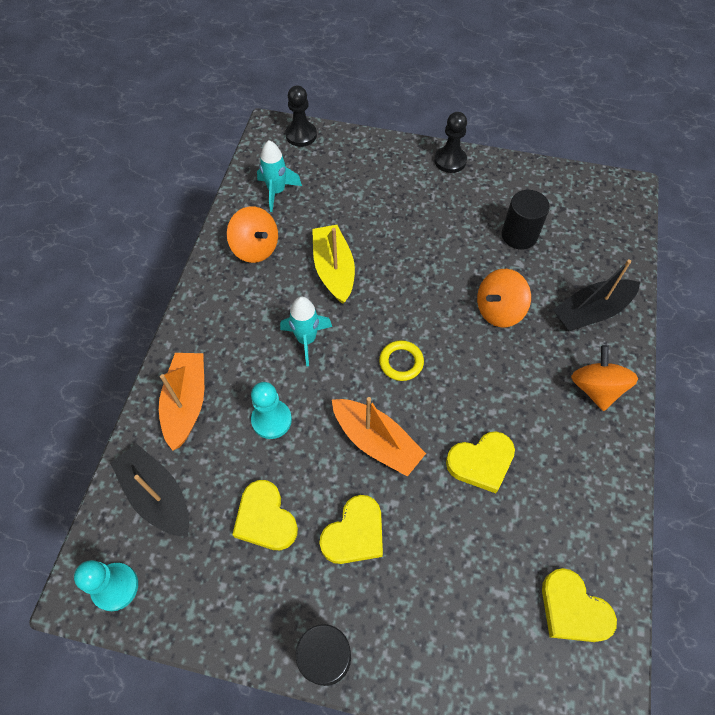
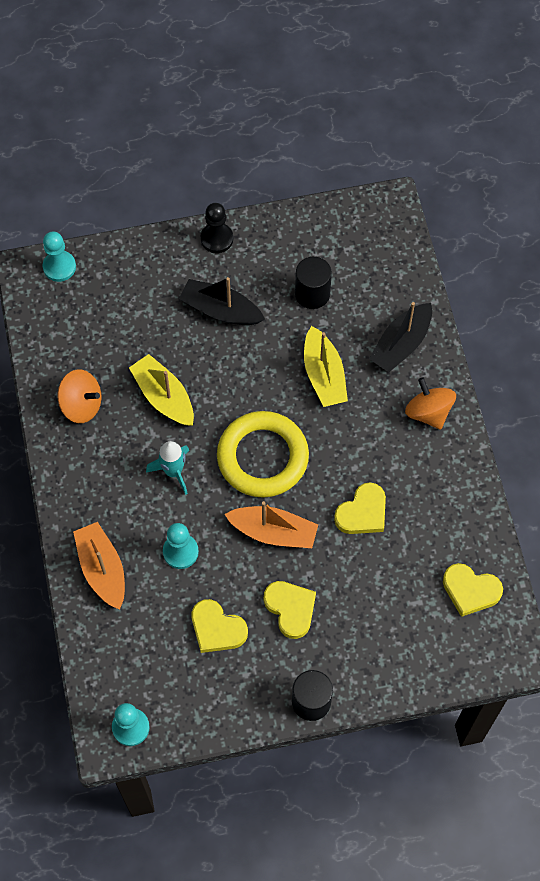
camera: 25 degrees left, 5 degrees up
black boat [110,443,189,537] -> black boat moved to [179,277,265,325]
turquoise rocket [257,140,302,212] -> none
black pawn [285,85,317,147] -> turquoise pawn [43,231,76,282]
yellow heart [319,495,383,564] -> yellow heart turned 45 degrees counterclockwise [264,581,316,639]
yellow ring [379,340,424,381] -> yellow ring [217,411,309,498], size x2.27
orange spinning top [477,269,531,327] -> yellow boat [304,326,348,407]

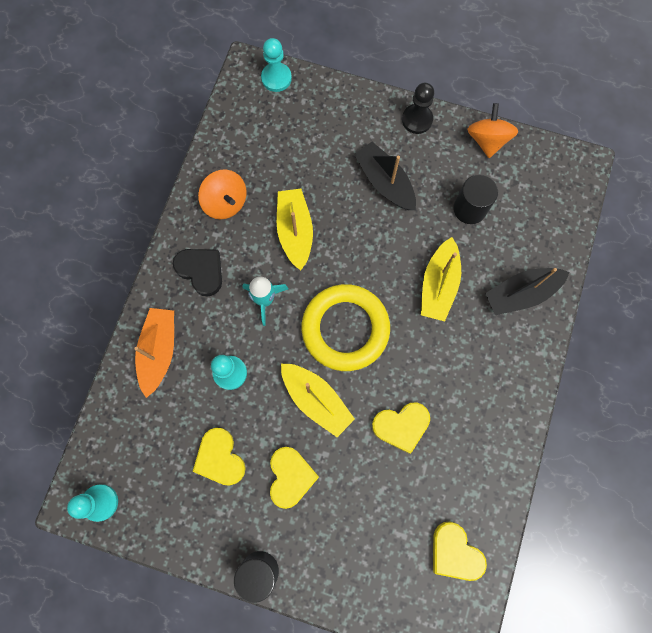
camera: 30 degrees right, 10 degrees up
orange boat [225,501,318,548] -> yellow boat [281,364,355,437]
orange spinning top [405,377,456,430] -> orange spinning top moved to [467,103,518,158]
none -> black heart [173,249,222,296]

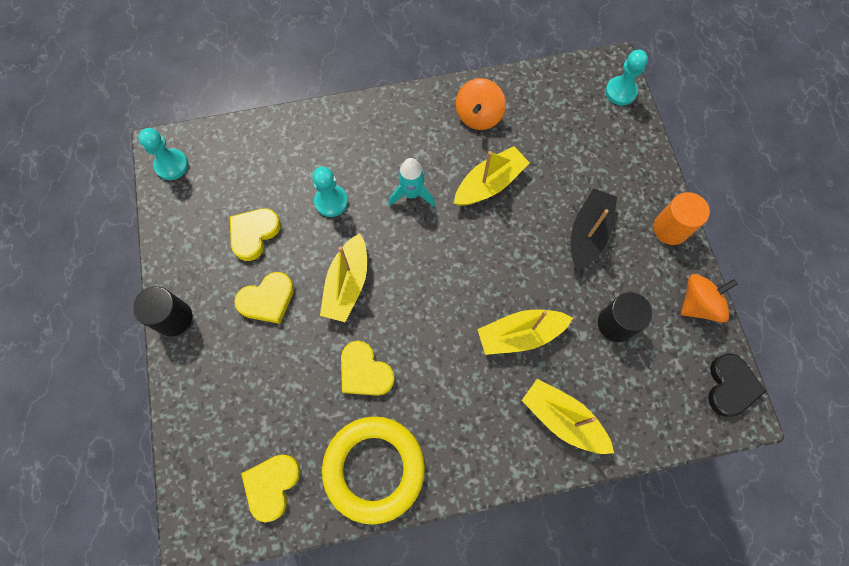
camera: 60 degrees right, 5 degrees down
orange boat [134,308,174,398] -> none
black heart [173,249,222,296] -> black heart moved to [708,354,766,417]
yellow ring [301,284,390,371] -> yellow ring moved to [322,416,425,525]
black pawn [402,83,434,134] -> orange cylinder [653,192,710,245]
black boat [485,268,570,315] -> yellow boat [521,379,614,454]

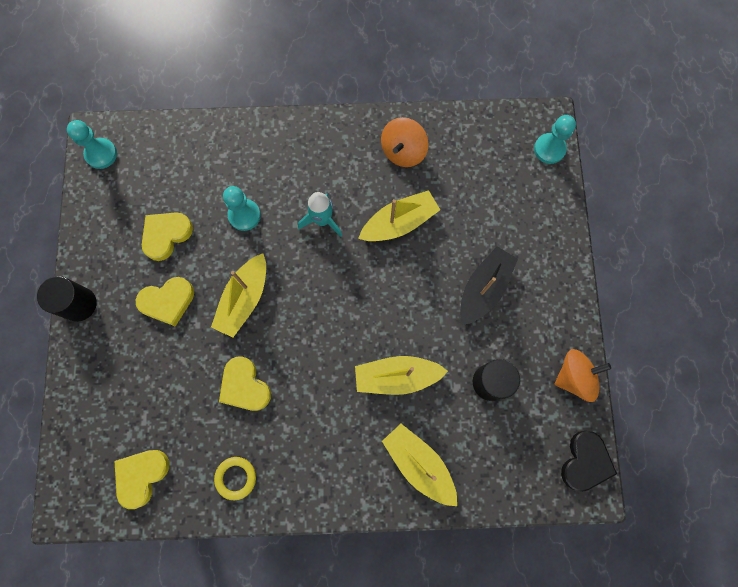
camera: 10 degrees right, 5 degrees up
yellow ring [322,416,425,525] -> yellow ring [214,457,256,500], size x0.44
orange cylinder [653,192,710,245] -> none

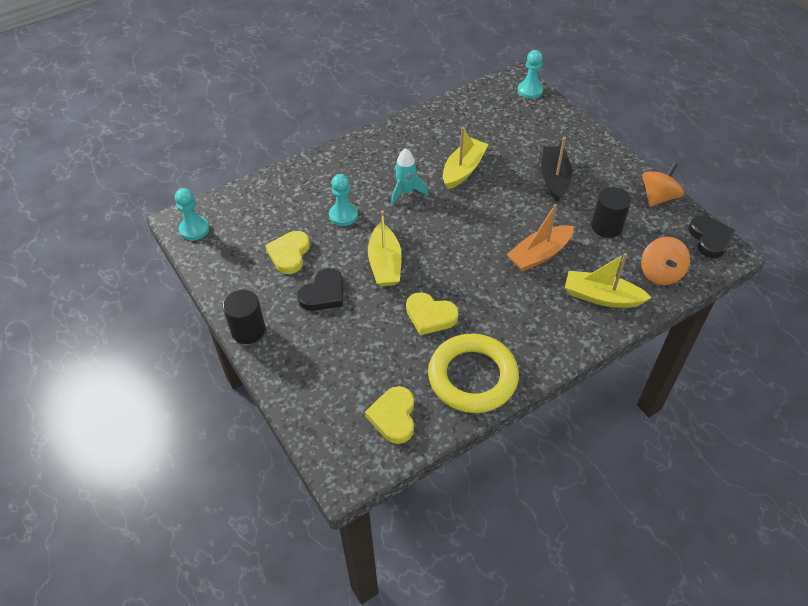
camera: 30 degrees left, 25 degrees down
yellow heart [136,277,194,327] -> black heart [297,268,343,311]
yellow ring [214,457,256,500] -> yellow ring [428,334,519,413], size x2.27
yellow boat [355,356,448,395] -> orange boat [506,204,574,272]
orange spinning top [381,117,429,167] -> orange spinning top moved to [641,237,690,285]

